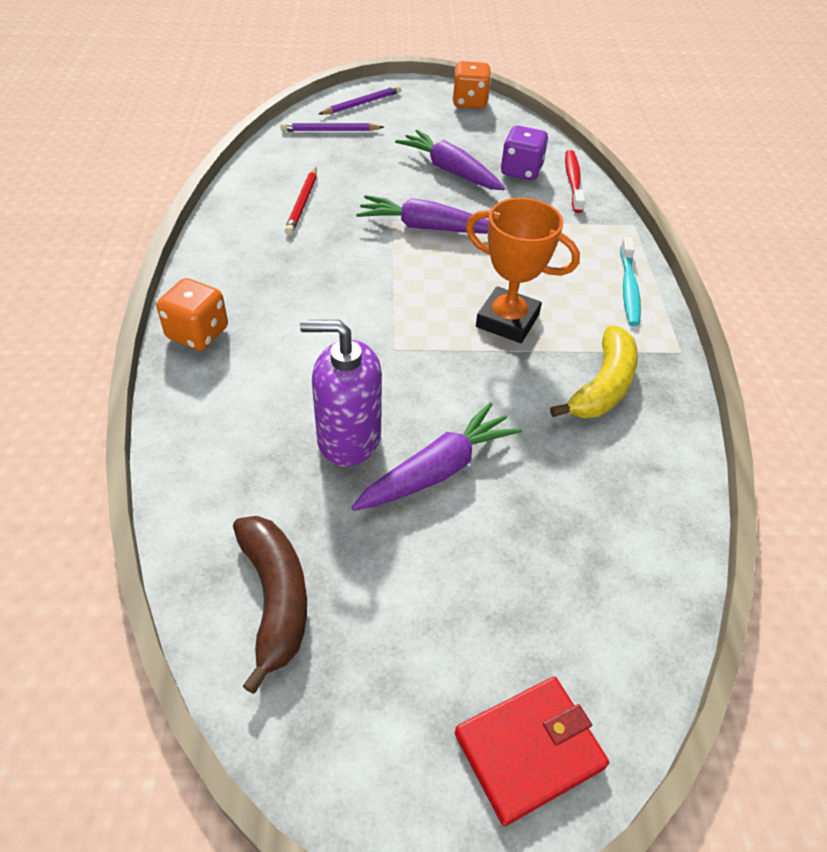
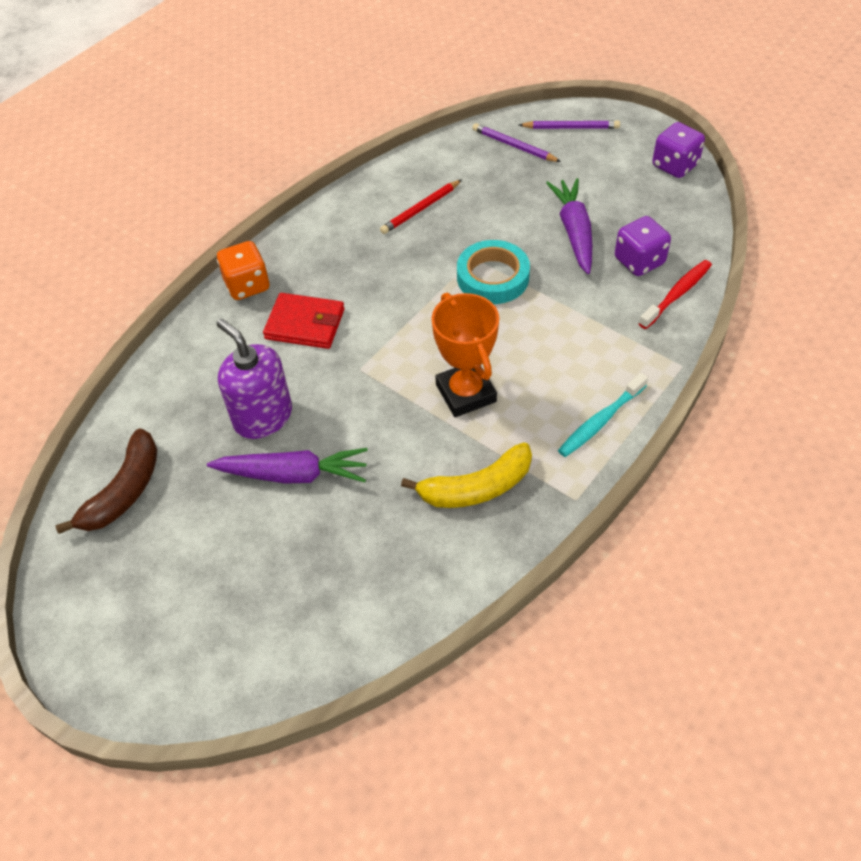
camera: 45 degrees right, 5 degrees up
purple carrot [356,195,489,234] -> turquoise tape [457,240,530,304]
orange dice [452,61,491,109] -> purple dice [652,122,705,178]
red wallet [455,677,609,826] -> red wallet moved to [263,293,345,349]

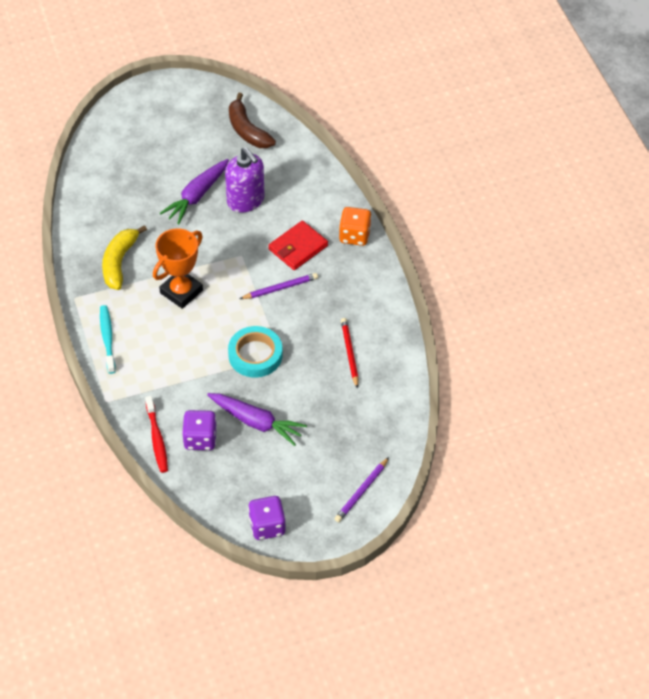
camera: 120 degrees right, 0 degrees up
purple soap dispenser [217,319,292,439] -> purple soap dispenser turned 60 degrees clockwise [225,147,264,213]
orange trophy [432,293,499,417] -> orange trophy turned 60 degrees counterclockwise [153,228,203,309]
purple pencil [472,123,561,162] -> purple pencil moved to [240,273,318,299]

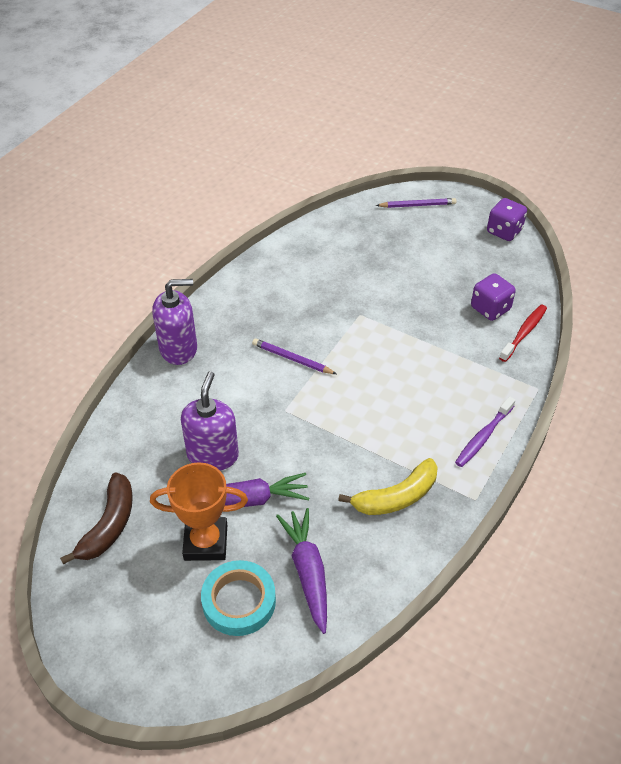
camera: 130 degrees left, 5 degrees down
turquoise toothbrush [100,305,116,374] -> purple toothbrush [455,396,515,467]
orange trophy [153,228,203,309] -> orange trophy moved to [150,462,248,561]
purple carrot [207,393,307,446] -> purple carrot moved to [276,508,327,634]
turquoise tape [228,326,283,378] -> turquoise tape moved to [201,560,276,636]
red wallet [268,220,328,270] -> none
orange dice [339,207,372,246] -> purple soap dispenser [152,279,197,365]
red pencil [341,318,359,389] -> none

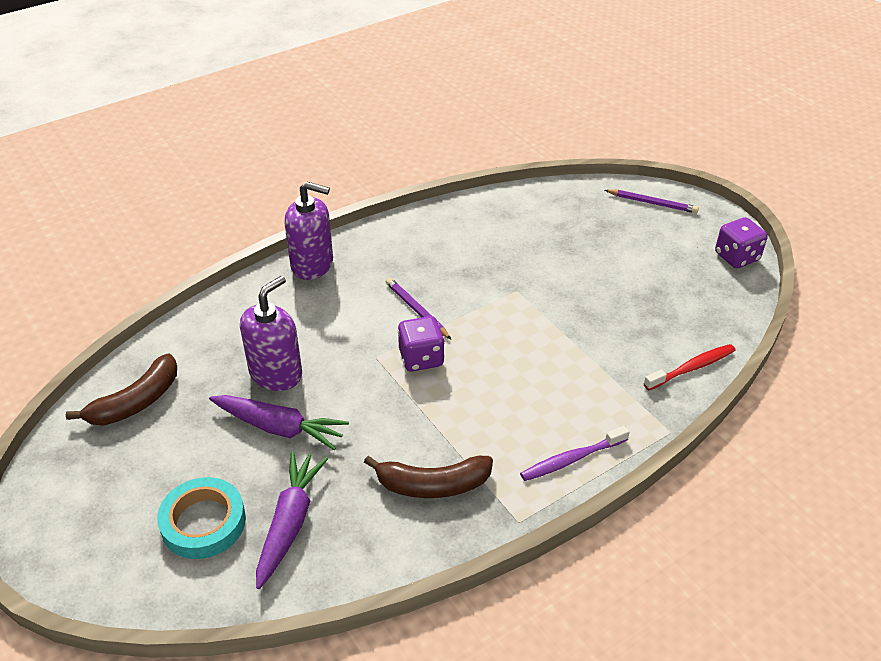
camera: 25 degrees right, 5 degrees down
orange trophy [150,462,248,561] -> none
yellow banana [338,458,438,515] -> brown banana [364,456,493,498]
purple dice [471,273,516,321] -> purple dice moved to [398,316,445,371]

